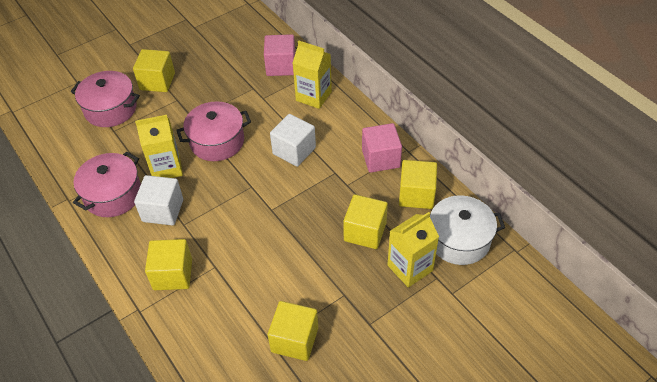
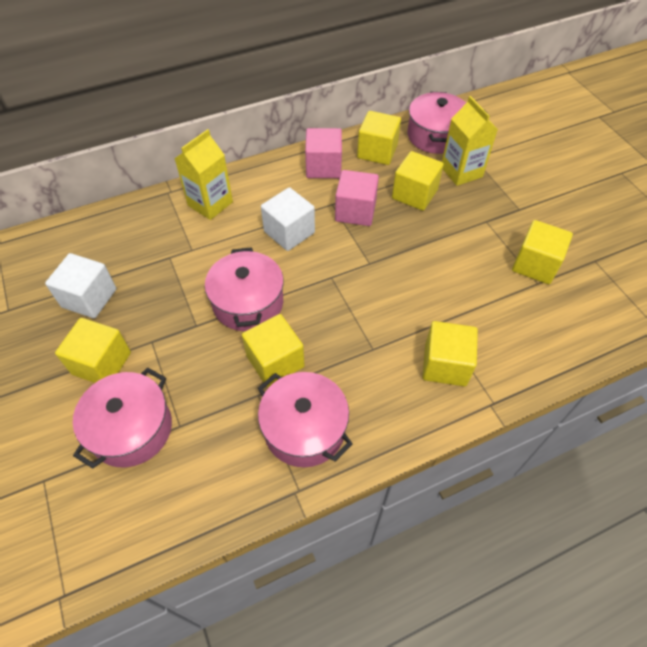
camera: 80 degrees left, 5 degrees up
white cube [134,175,183,225] -> white cube moved to [45,253,116,318]
yellow carton [135,115,183,178] -> yellow cube [242,314,305,387]
pink cube [264,34,296,76] -> pink cube moved to [335,170,379,226]
white pot [430,195,505,265] -> pink pot [407,92,466,154]

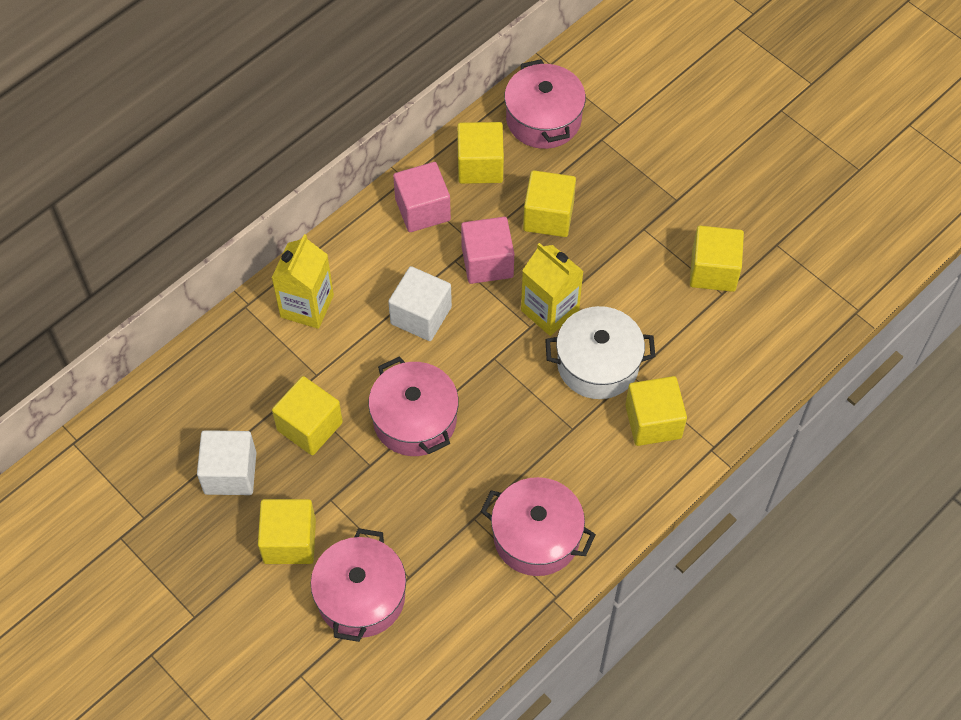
camera: 20 degrees left, 5 degrees up
yellow cube [242,314,305,387] -> yellow cube moved to [272,376,343,455]
yellow carton [442,96,498,186] -> yellow carton moved to [521,243,584,336]
none -> white pot [545,306,656,399]

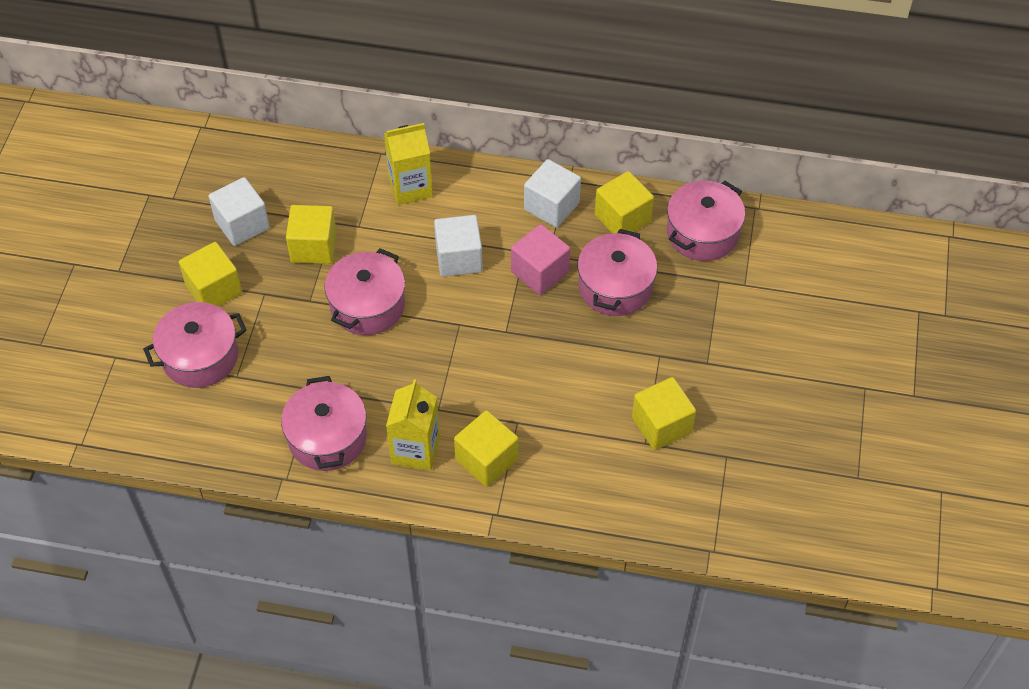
camera: 55 degrees right, 5 degrees down
pink cube [393,162,451,232] -> white cube [524,159,581,228]
yellow carton [521,243,584,336] -> yellow carton moved to [386,380,440,471]
yellow cube [523,170,576,237] -> pink pot [578,229,657,316]
white pot [545,306,656,399] -> none

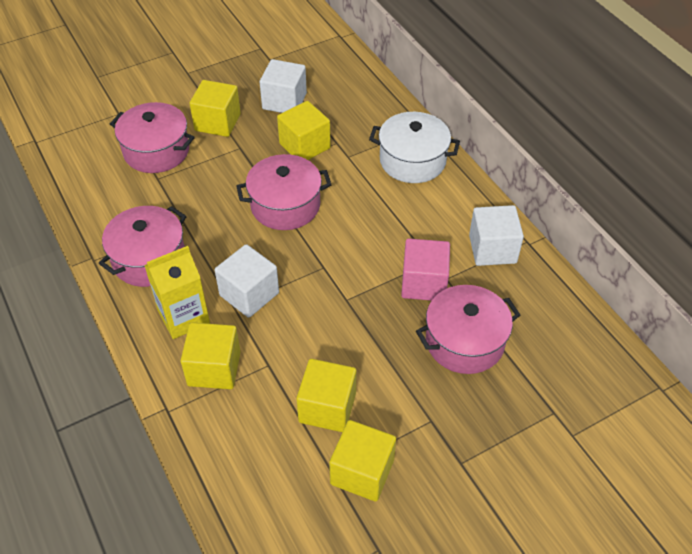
camera: 50 degrees right, 5 degrees down
yellow carton [384,123,433,205] -> white pot [369,112,460,183]
white cube [434,215,483,277] -> white cube moved to [215,244,279,318]
yellow cube [595,171,654,233] -> yellow cube moved to [296,359,357,432]
pink pot [667,181,745,261] -> none

